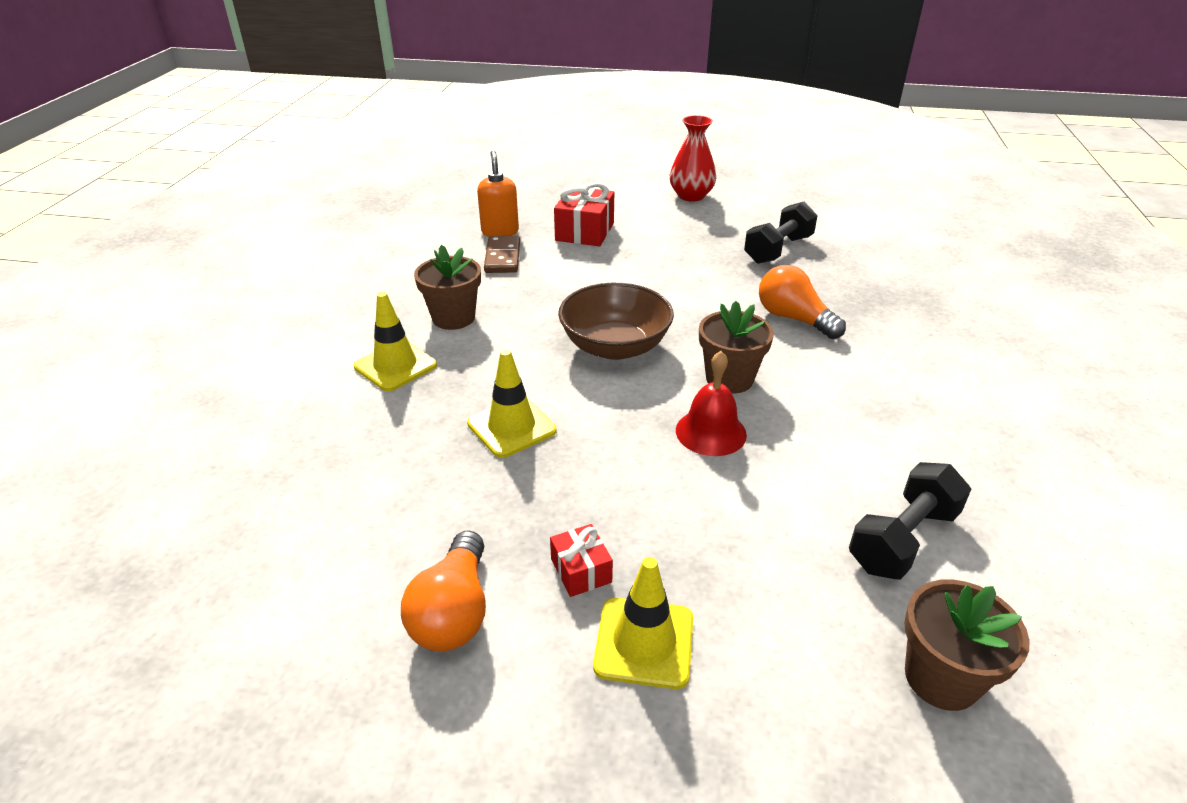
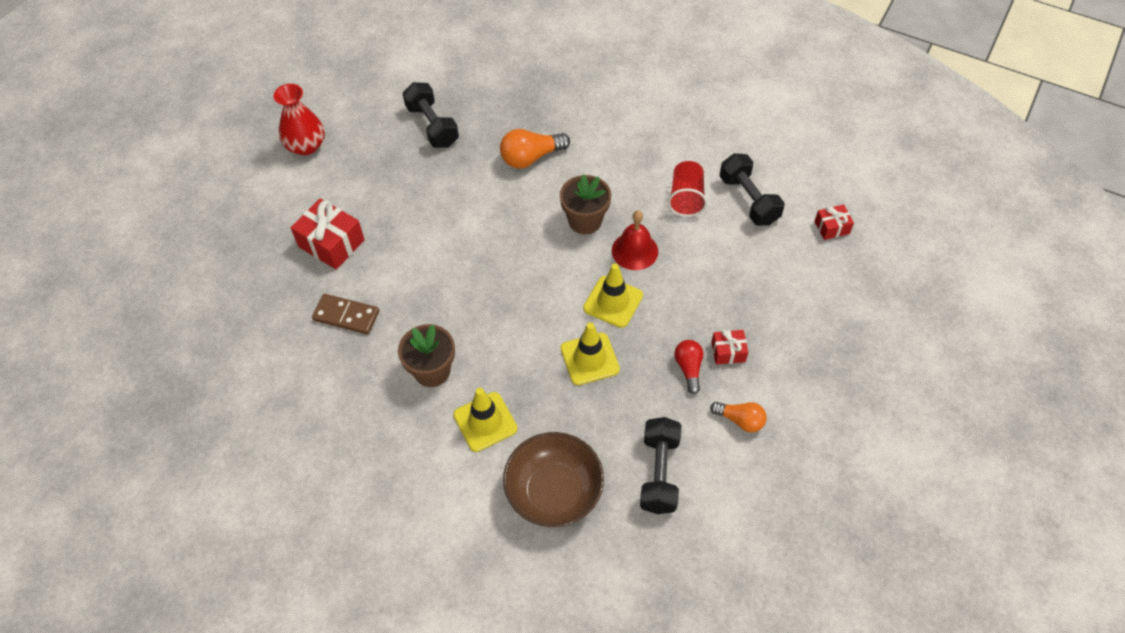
camera: 70 degrees left, 20 degrees up
orange light bulb [401,530,486,651] -> orange light bulb [710,402,767,432], size x0.65
orange soap dispenser [477,150,519,237] -> none
brown bowl [558,283,674,360] -> brown bowl moved to [503,432,604,527]
yellow traffic cone [593,557,693,689] -> yellow traffic cone moved to [583,264,643,328]
brown flower pot [904,579,1030,711] -> red gift [814,204,854,240]
none -> black dumbbell [640,417,681,514]
none -> red cup [668,161,707,217]
none -> red light bulb [674,340,703,394]

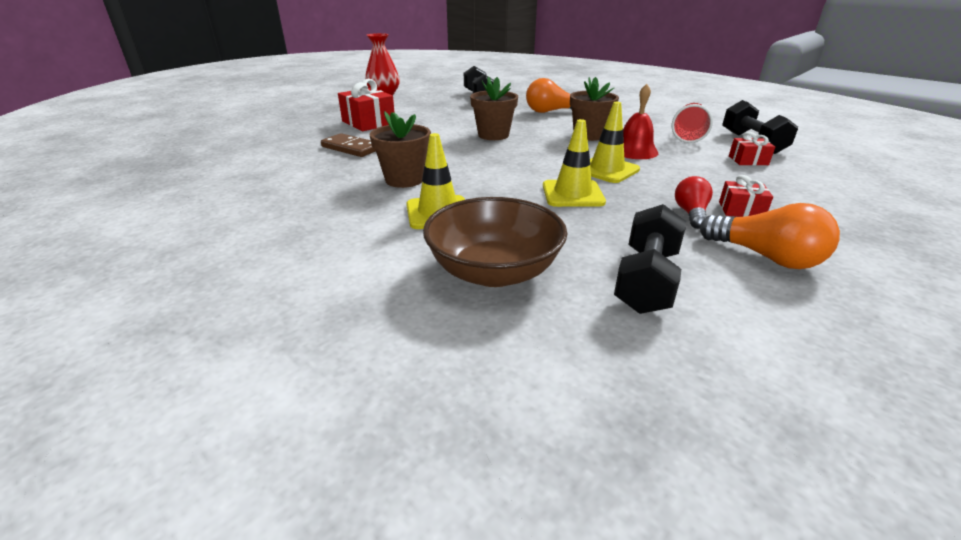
camera: 15 degrees right, 25 degrees down
orange light bulb [710,402,767,432] -> orange light bulb [700,203,840,269], size x1.54
red gift [814,204,854,240] -> red gift moved to [729,132,775,165]
none -> brown flower pot [470,77,518,140]

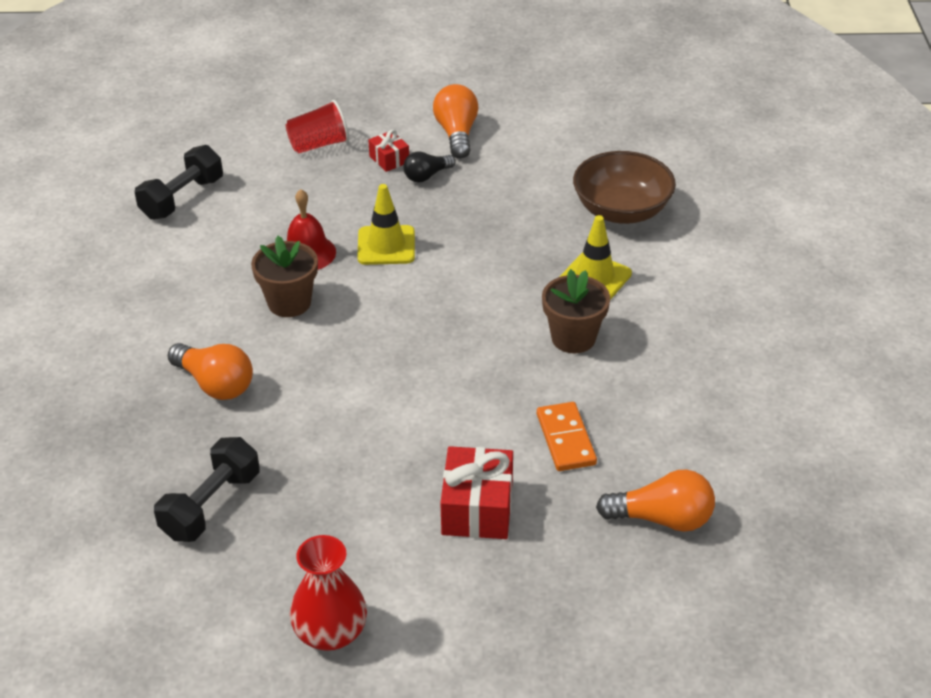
camera: 135 degrees left, 10 degrees up
brown domino [321,133,376,157] -> orange domino [537,402,597,471]
brown flower pot [470,77,518,140] -> none
yellow traffic cone [543,119,606,207] -> none
black dumbbell [614,204,686,314] -> none
red cup [672,103,713,143] -> red cup moved to [286,100,349,153]
red light bulb [675,176,713,229] -> black light bulb [403,151,456,183]
red gift [729,132,775,165] -> none
none -> orange light bulb [596,470,715,532]

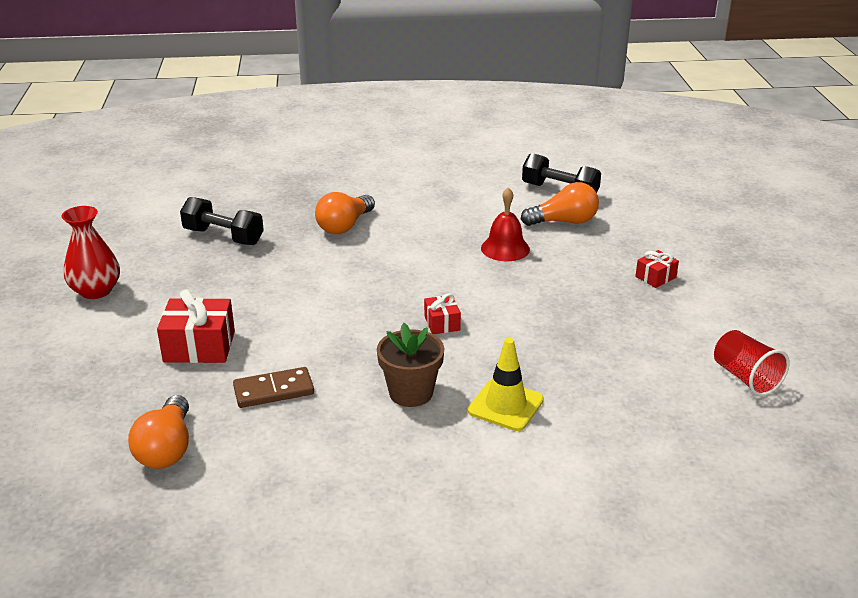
camera: 85 degrees right, 10 degrees down
brown flower pot [251,236,318,317] -> none
red cup [286,100,349,153] -> red cup moved to [714,330,790,396]
yellow traffic cone [357,184,415,265] -> none
black light bulb [403,151,456,183] -> none
orange light bulb [433,84,479,159] -> orange light bulb moved to [521,182,599,226]
orange domino [537,402,597,471] -> brown domino [233,367,314,408]
brown bowl [573,151,676,224] -> none
none -> red gift [424,293,461,334]

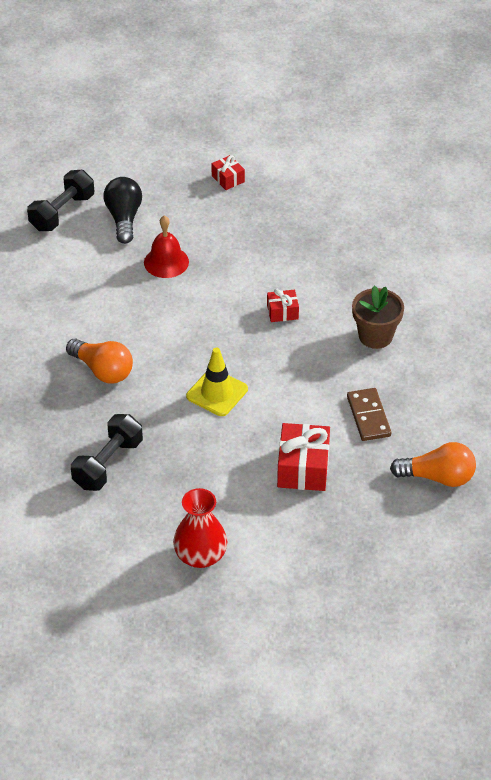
camera: 85 degrees left, 15 degrees up
yellow traffic cone [468,338,544,431] -> yellow traffic cone moved to [186,348,248,416]
orange light bulb [521,182,599,226] -> black light bulb [103,177,142,244]
red cup [714,330,790,396] -> none

